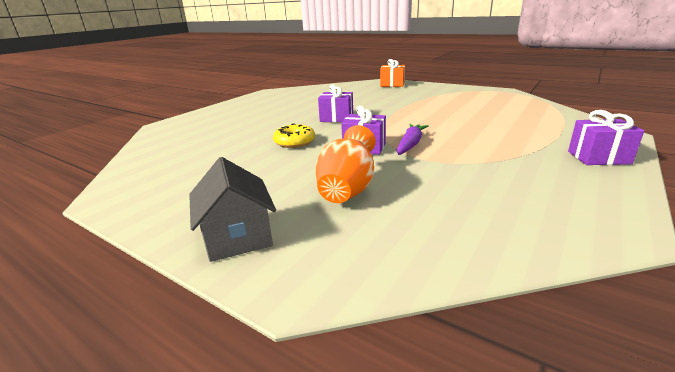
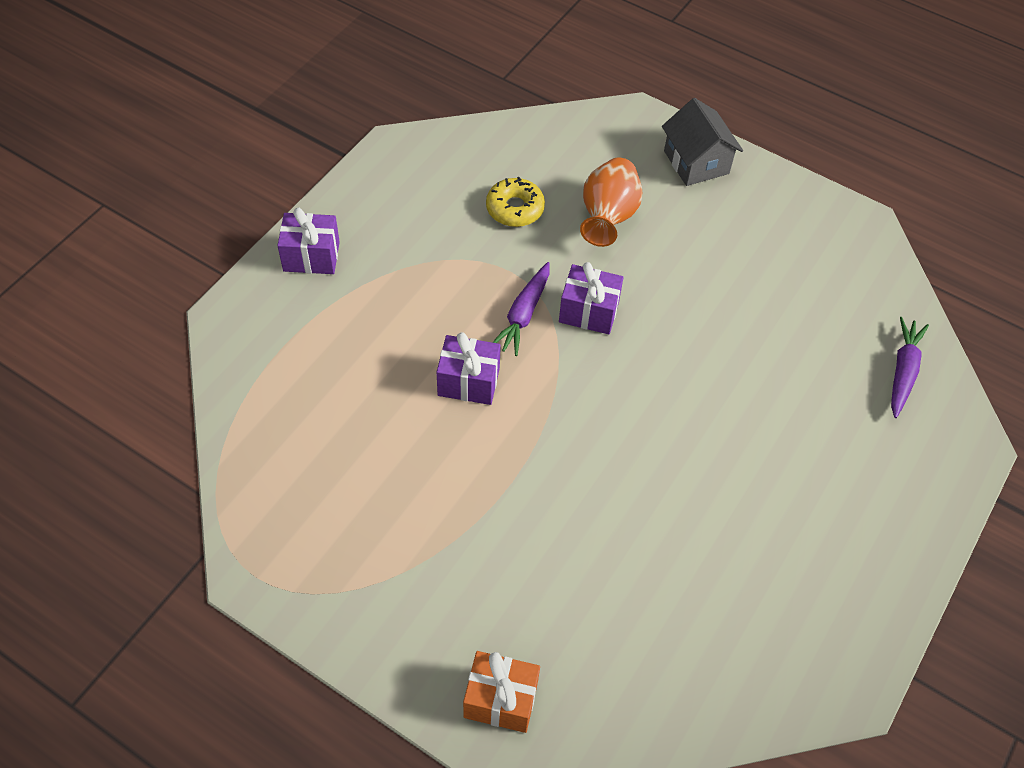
camera: 175 degrees right, 30 degrees up
yellow donut [273,123,315,148] -> yellow donut moved to [486,177,545,227]
purple gift [318,85,353,122] -> purple gift moved to [437,332,501,405]
none -> purple carrot [891,317,929,418]

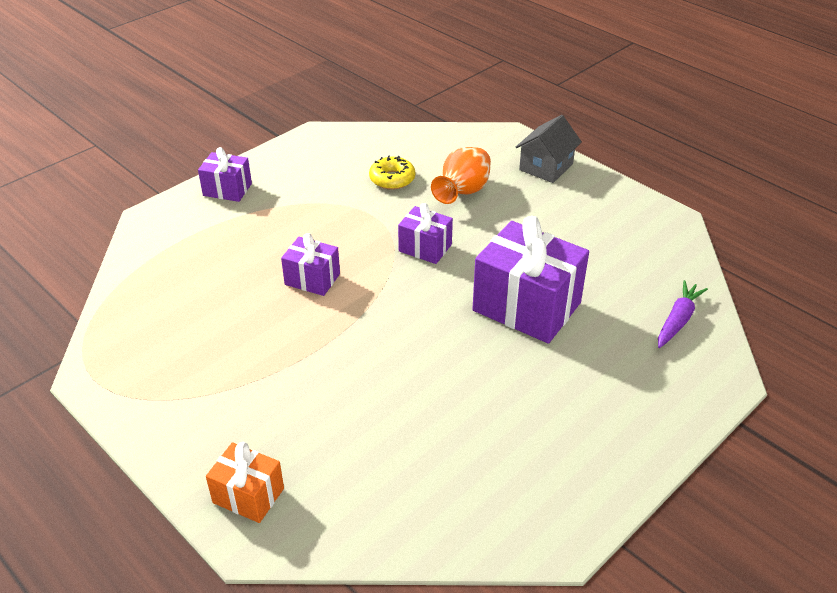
camera: 15 degrees right, 15 degrees down
purple carrot [492,262,550,356] -> none
grey house [662,98,743,186] -> grey house turned 45 degrees clockwise [516,115,582,183]
none -> purple gift [472,216,589,344]

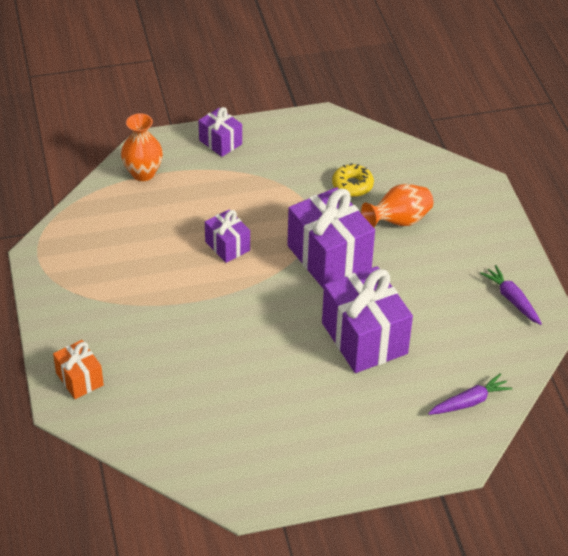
camera: 30 degrees right, 5 degrees up
purple gift [398,203,453,264] -> purple gift [287,187,375,289], size x1.89
grey house [516,115,582,183] -> none
none -> orange vase [121,113,163,181]
none -> purple carrot [480,265,542,325]

